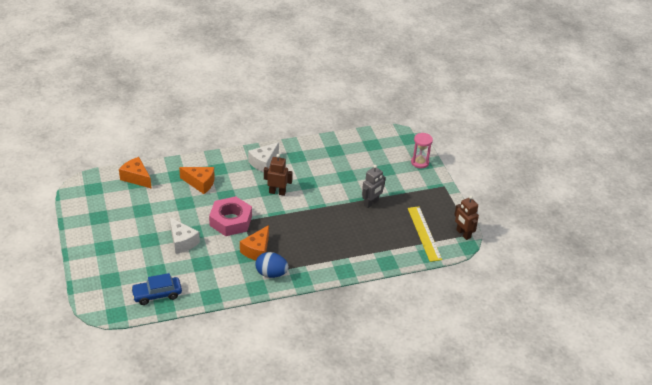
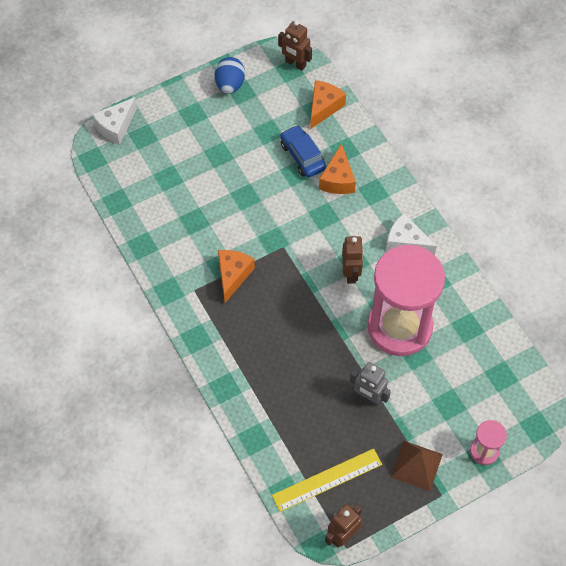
camera: 80 degrees right, 20 degrees up
blue car [131,273,182,305] -> blue car moved to [280,125,326,178]
white cheese [170,217,200,254] -> white cheese moved to [92,97,137,145]
pink nut [209,196,252,236] -> none
orange cheese [240,225,269,260] -> orange cheese turned 90 degrees clockwise [218,250,255,303]
blue egg [255,252,289,278] -> blue egg moved to [215,57,245,94]
none -> brown robot [278,21,312,70]
none -> pink hourglass [367,245,445,356]
none -> brown pyramid [391,441,443,491]

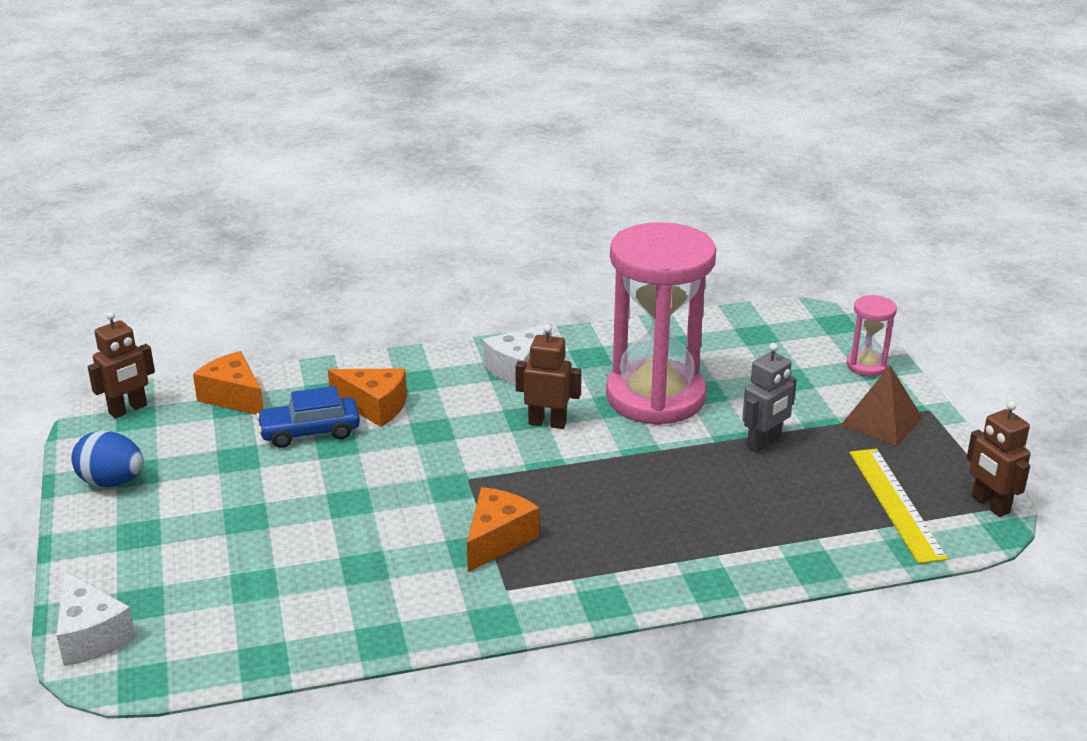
camera: 75 degrees left, 30 degrees down
orange cheese [218,250,255,303] -> orange cheese turned 90 degrees clockwise [467,487,539,572]

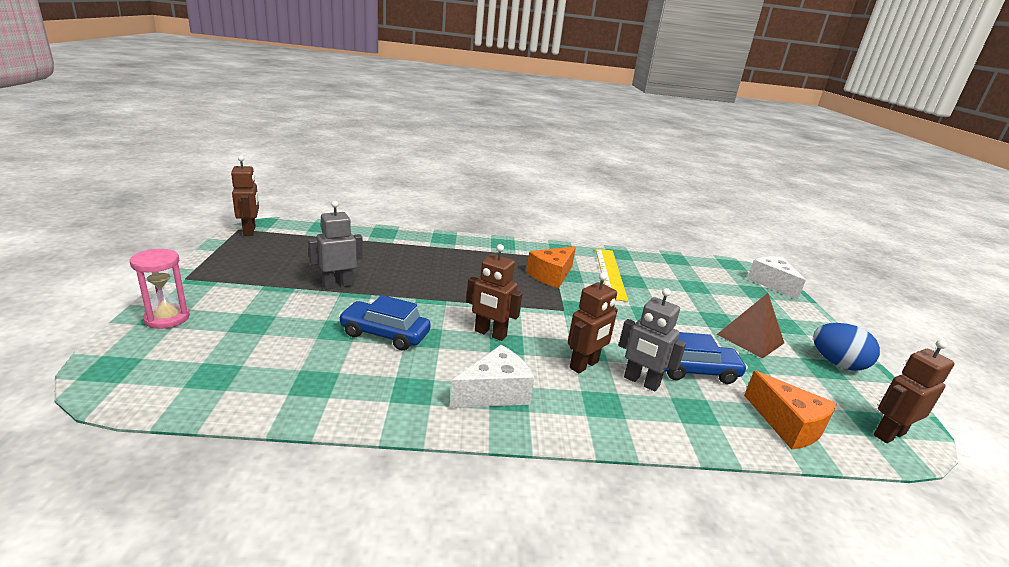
camera: 170 degrees left, 5 degrees down
orange cheese [328,368,407,427] -> grey robot [619,288,686,392]
pink hourglass [606,222,716,425] -> blue car [338,295,431,350]
brown pyramid [840,366,923,446] -> brown pyramid moved to [717,293,784,359]
yellow ruler [850,449,948,564] -> yellow ruler moved to [596,249,628,302]
none -> brown robot [568,273,618,374]

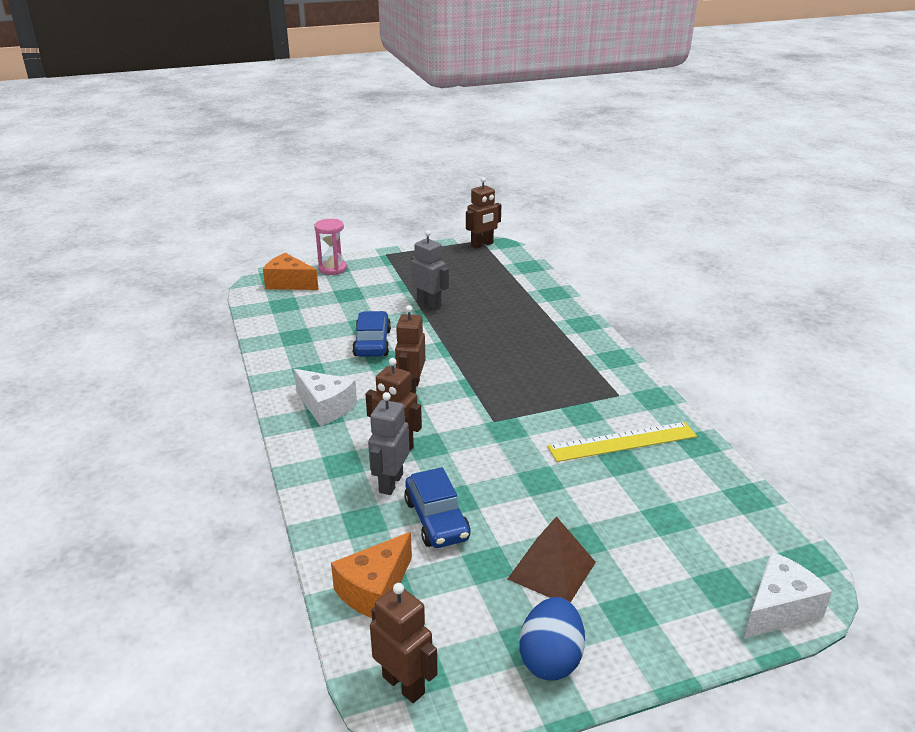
camera: 75 degrees right, 5 degrees up
orange cheese [527,246,576,288] -> orange cheese moved to [263,253,319,290]

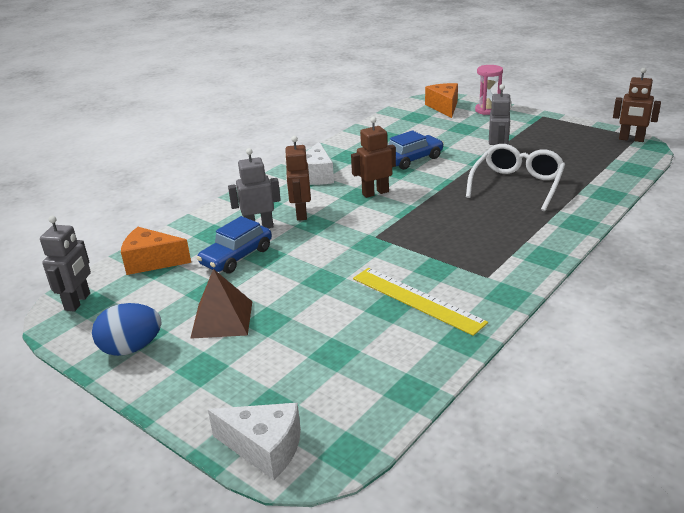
camera: 60 degrees right, 0 degrees up
brown robot [370,583,438,703] -> grey robot [40,216,91,312]
none -> white glasses [466,144,565,212]

